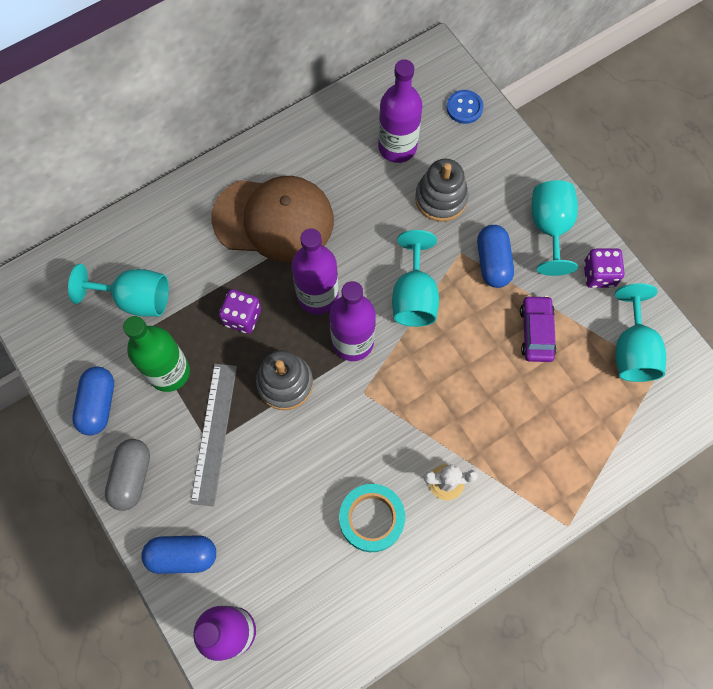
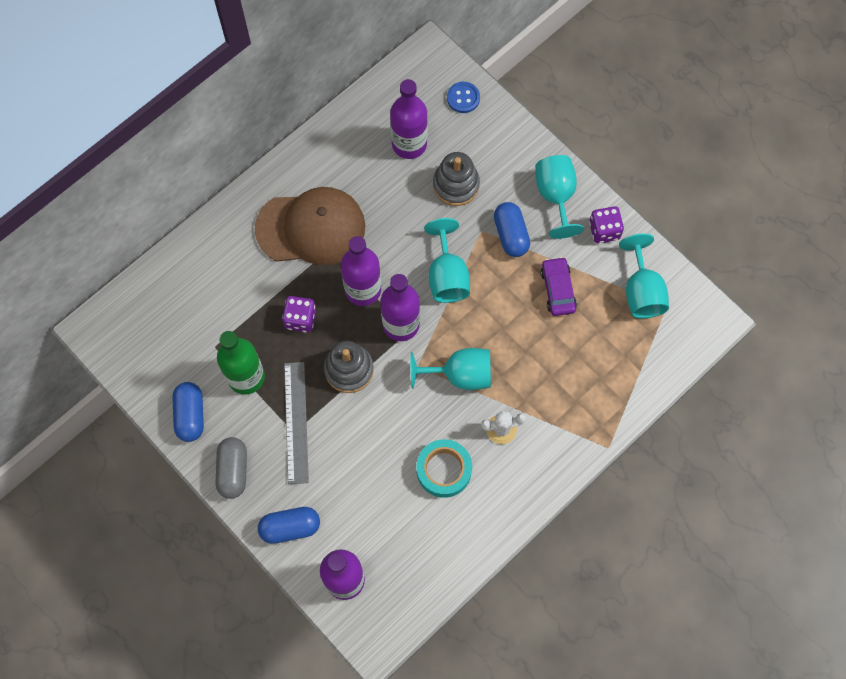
camera: 10 degrees left, 0 degrees up
turquoise goblet [68,264,169,317] -> turquoise goblet moved to [410,348,491,390]

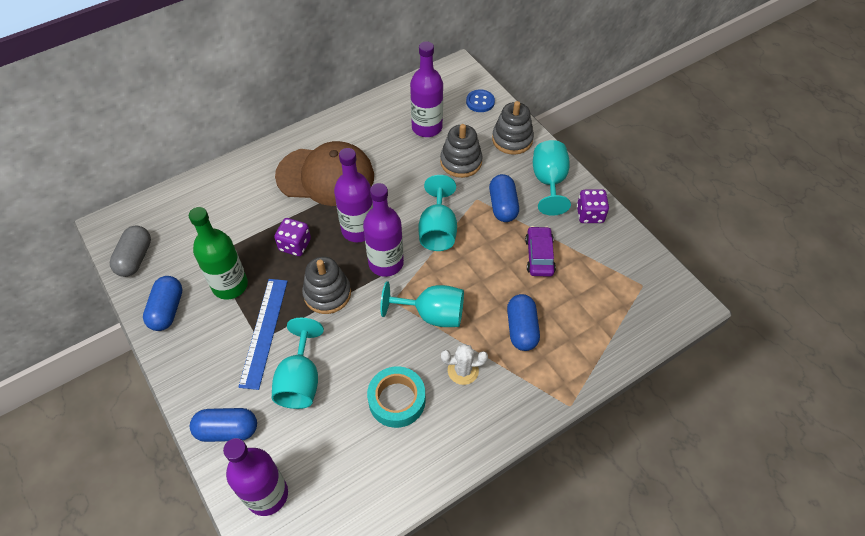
camera: 10 degrees right, 15 degrees down
grey capsule [215,437,247,499] -> grey capsule moved to [110,226,151,277]
grey ruler [284,362,309,484] -> blue ruler [239,279,288,390]
turquoise goblet [619,233,669,319] -> turquoise goblet moved to [272,318,324,409]
none -> grey stacking toy [492,101,534,155]
none -> blue capsule [507,294,540,351]

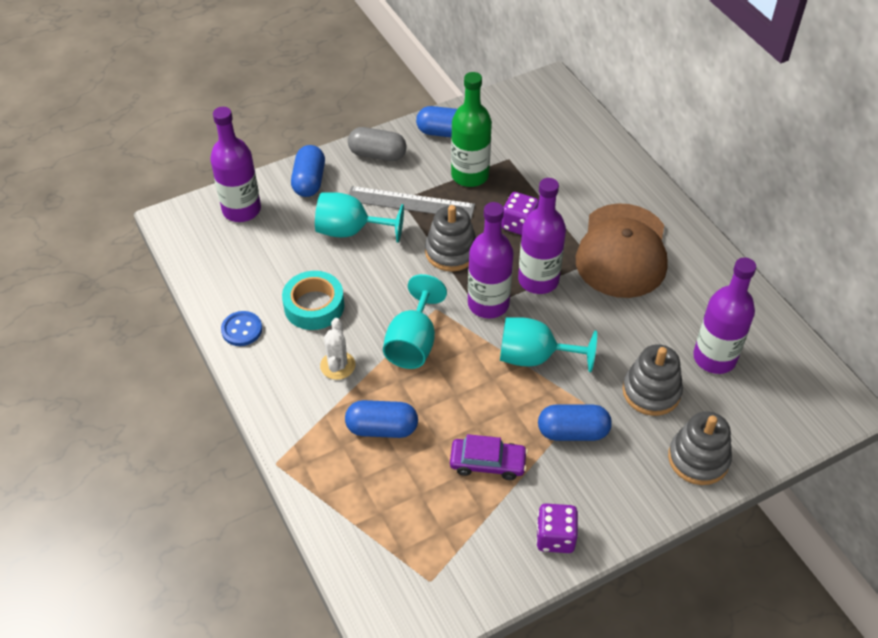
camera: 95 degrees right, 5 degrees down
grey capsule [110,226,151,277] -> grey capsule moved to [348,127,407,161]
blue ruler [239,279,288,390] -> grey ruler [348,186,475,219]
blue button [466,89,495,112] -> blue button moved to [221,311,262,346]
turquoise goblet [533,140,571,216] -> none

